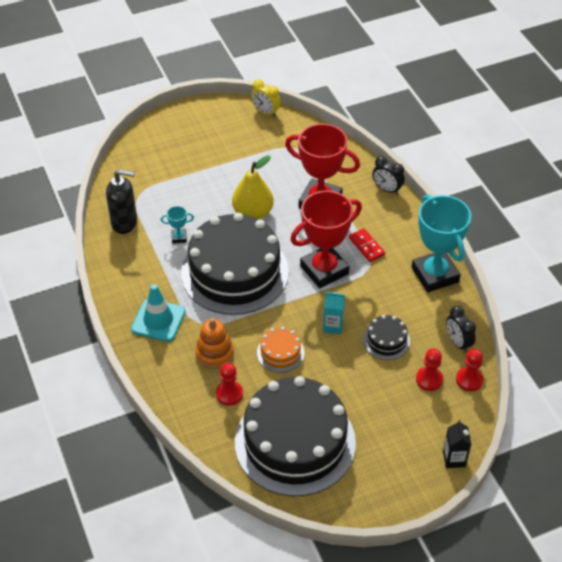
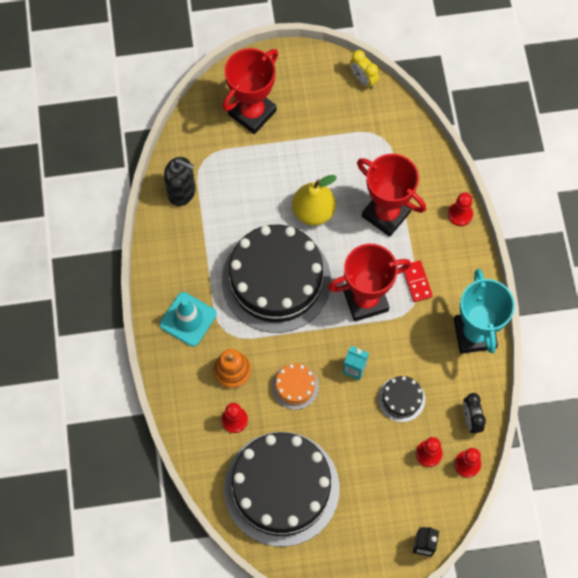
camera: 15 degrees right, 20 degrees up
turquoise trophy [161,206,194,244] -> none
black clock [372,156,405,195] -> red pawn [448,193,473,226]
none -> red trophy [223,48,278,134]

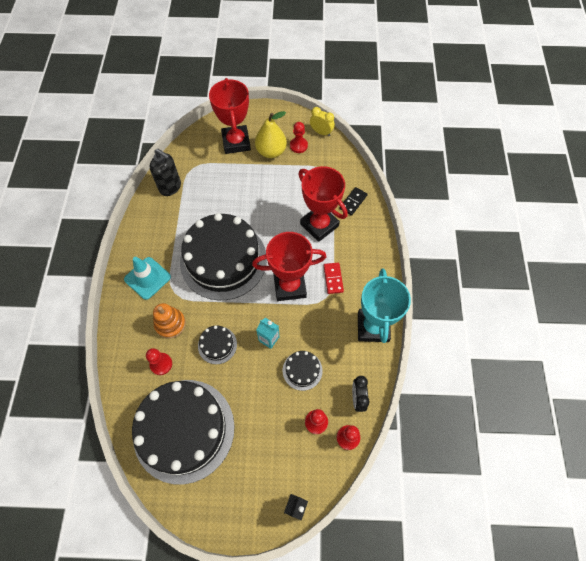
camera: 10 degrees right, 5 degrees down
red trophy [223,48,278,134] -> red trophy turned 60 degrees counterclockwise [209,78,251,154]
orange cake [272,363,319,410] -> black cake [198,325,237,364]
yellow pear [292,175,337,226] -> yellow pear moved to [255,111,287,158]
yellow clock [350,50,379,89] -> yellow clock turned 150 degrees clockwise [310,107,335,136]
red pawn [448,193,473,226] -> red pawn moved to [290,122,308,153]
none -> black domino [340,187,368,216]

